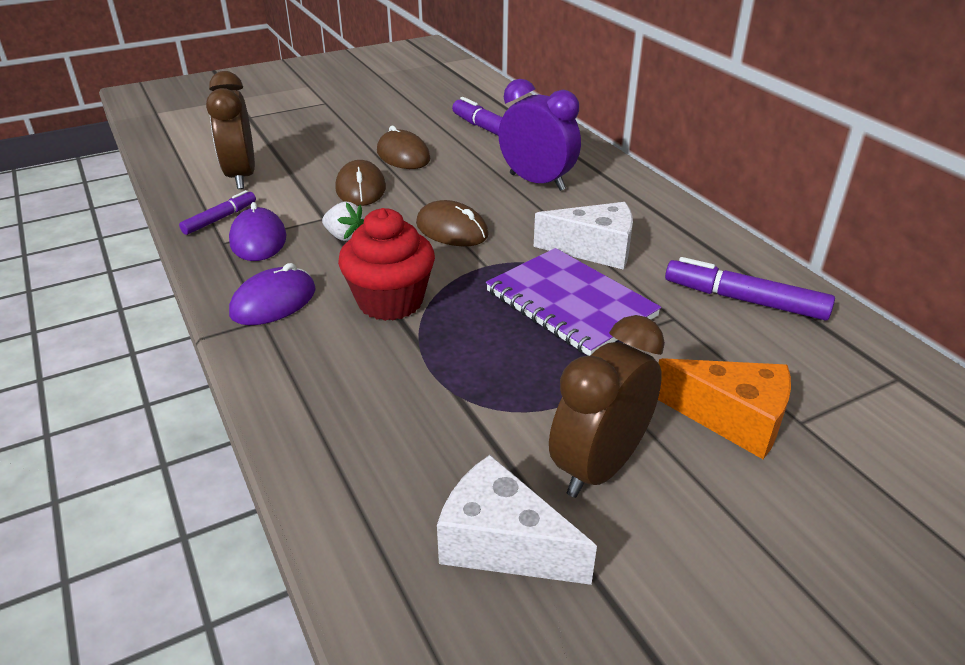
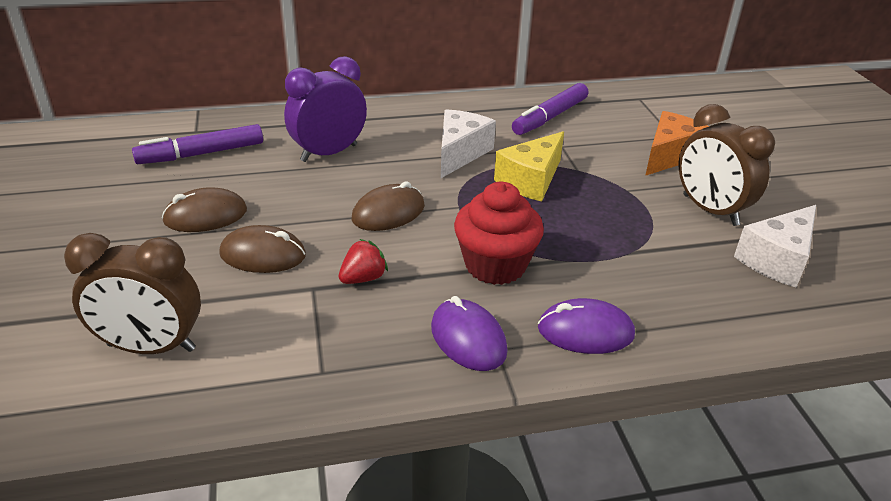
camera: 75 degrees left, 0 degrees up
purple marker [179,190,256,235] -> none
purple mouse [229,202,286,261] -> purple mouse moved to [538,298,635,354]
white strawberry [322,202,364,241] -> red strawberry [339,239,388,284]
purple notebook [486,248,661,356] -> yellow cheese [494,131,564,202]

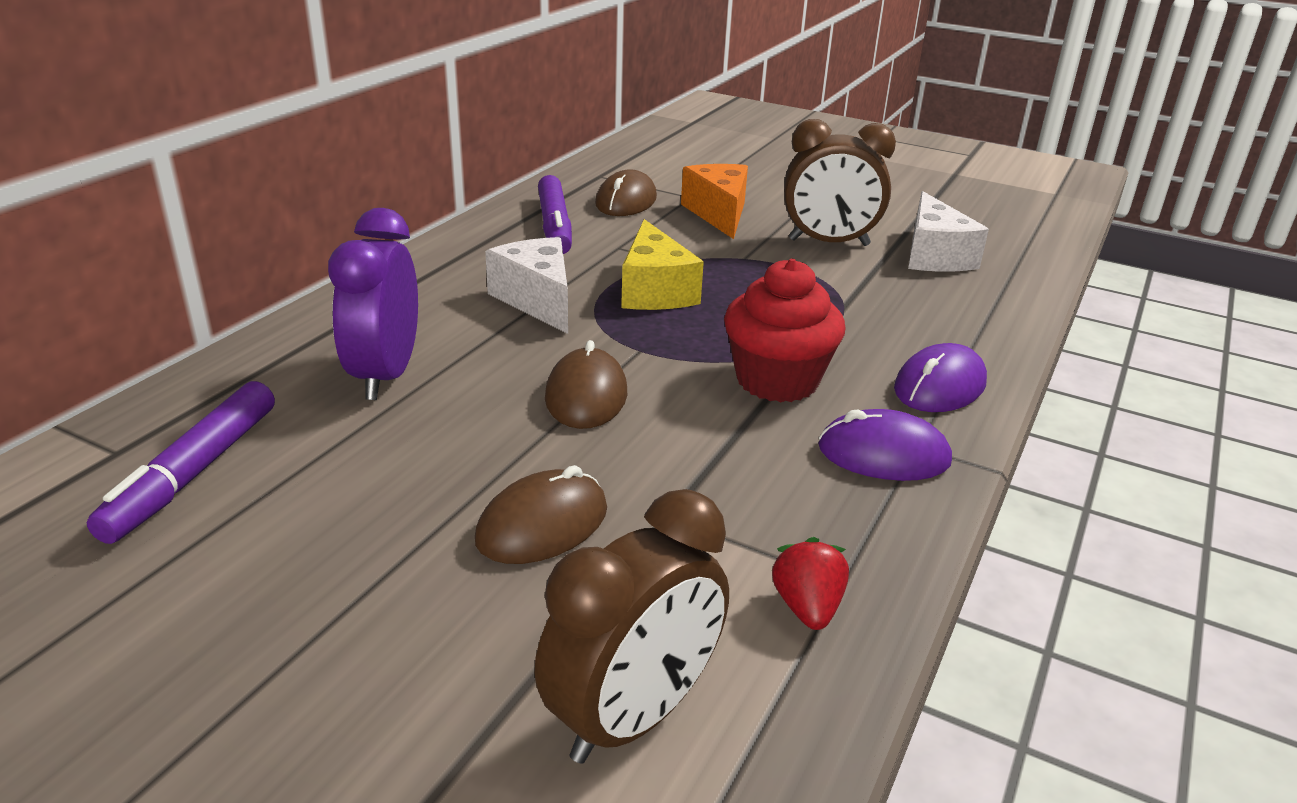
camera: 50 degrees left, 5 degrees down
brown mouse [162,187,247,232] -> brown mouse moved to [595,169,657,216]
red strawberry [339,239,388,284] -> red strawberry moved to [772,537,849,630]

